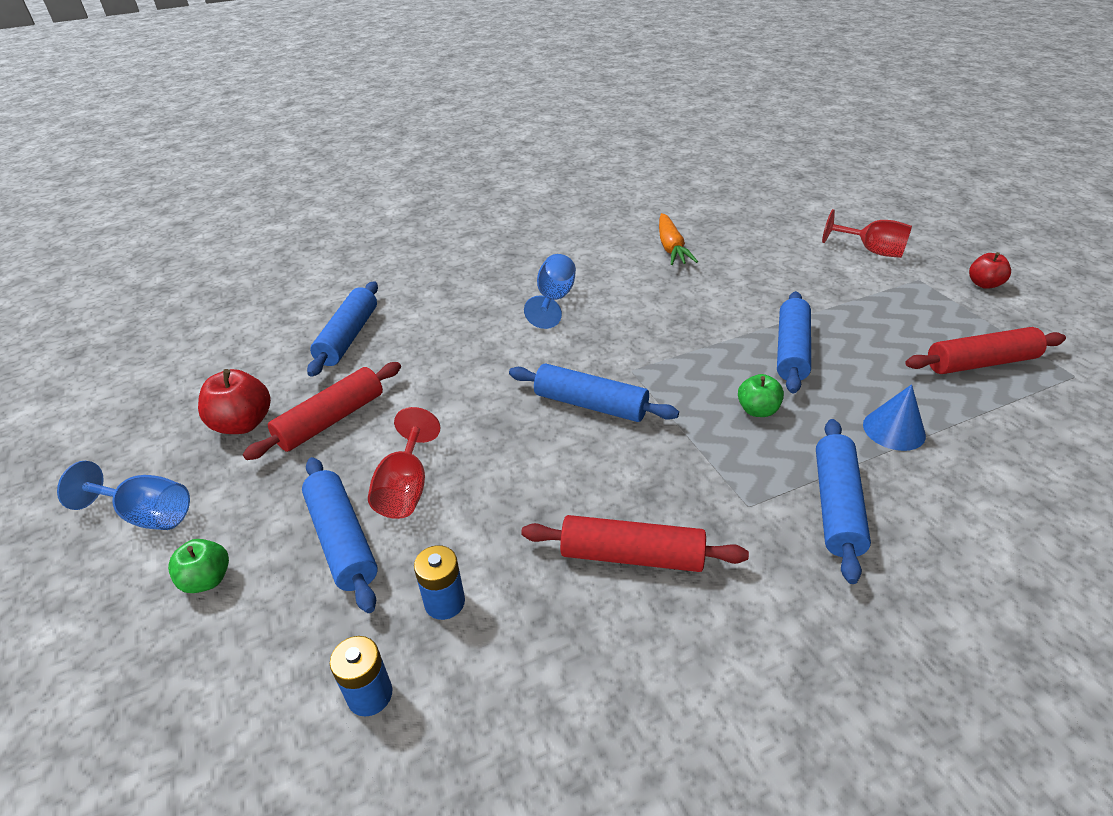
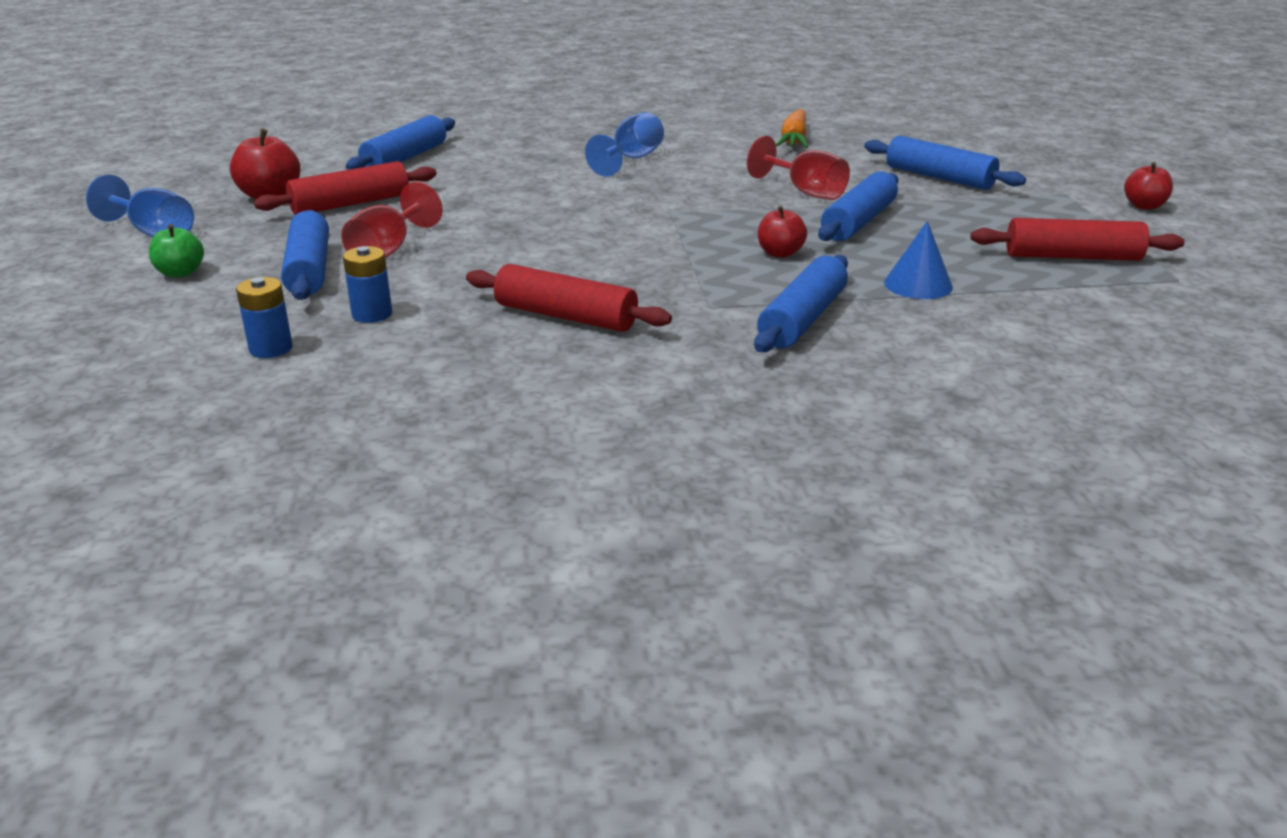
camera: 15 degrees right, 10 degrees down
blue rolling pin [509,364,679,422] -> blue rolling pin moved to [864,136,1026,190]
green apple [738,374,784,417] -> red apple [758,206,807,258]
red goblet [822,209,912,258] -> red goblet moved to [747,136,850,200]

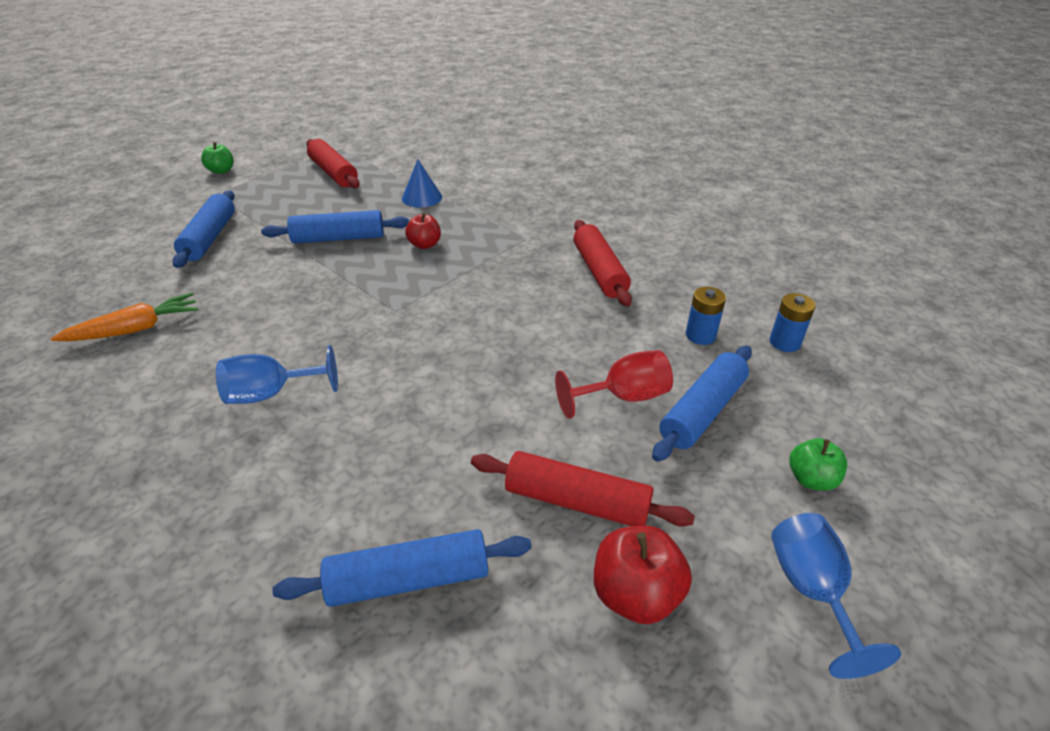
camera: 130 degrees left, 10 degrees up
red goblet [747,136,850,200] -> none
blue rolling pin [754,255,848,352] -> none
red apple [1124,162,1173,210] -> green apple [201,142,234,174]

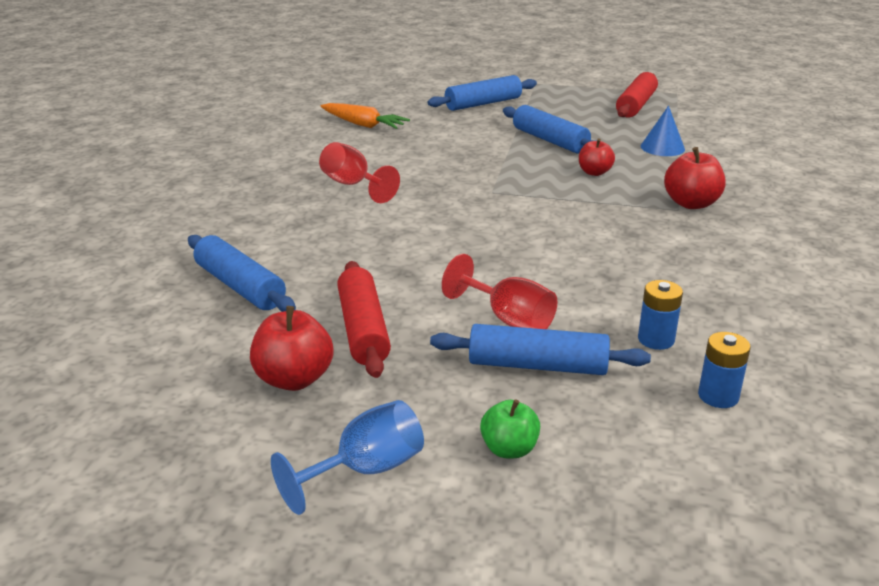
camera: 60 degrees right, 10 degrees down
green apple [201,142,234,174] -> none
blue goblet [216,345,338,404] -> red goblet [319,142,400,203]
red rolling pin [573,220,632,306] -> none
none -> red apple [664,147,726,209]

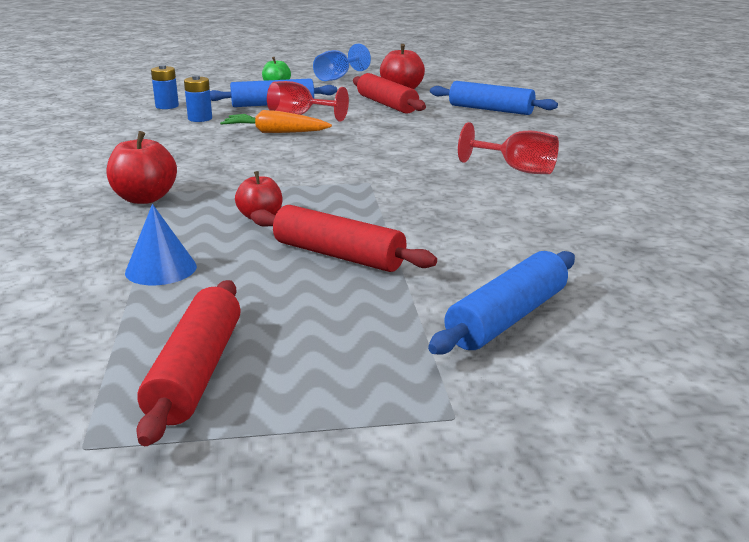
camera: 160 degrees right, 5 degrees down
orange carrot [320,103,410,129] -> orange carrot moved to [220,110,332,133]
blue rolling pin [503,105,595,154] -> red rolling pin [251,205,437,272]

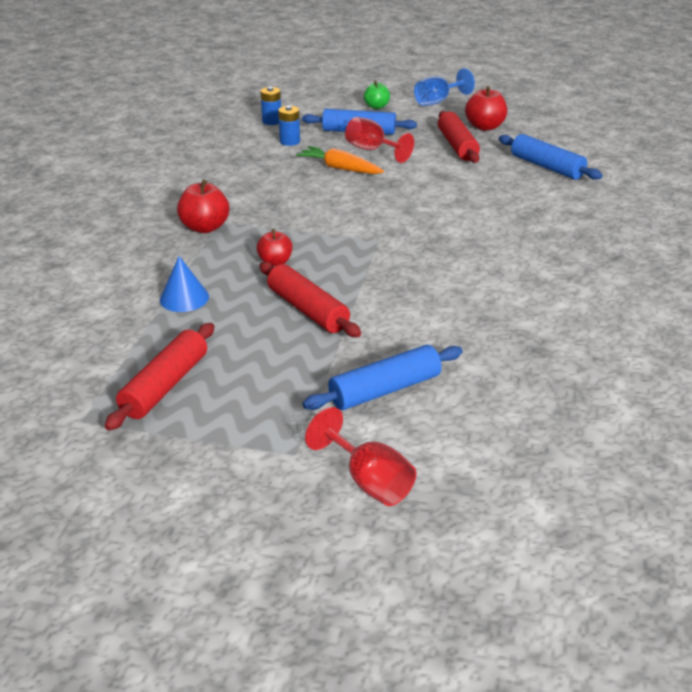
camera: 20 degrees right, 10 degrees up
red goblet [458,122,559,174] -> red goblet moved to [305,407,416,506]

